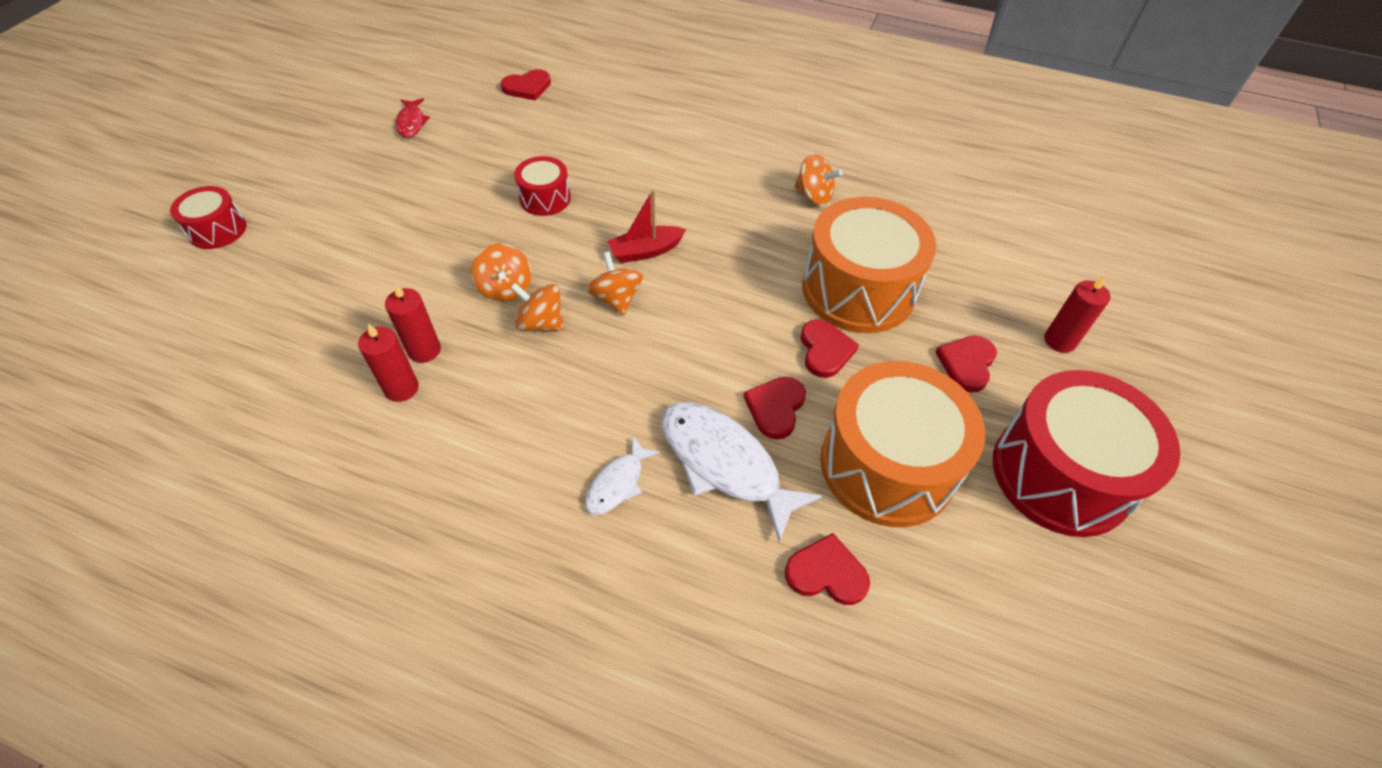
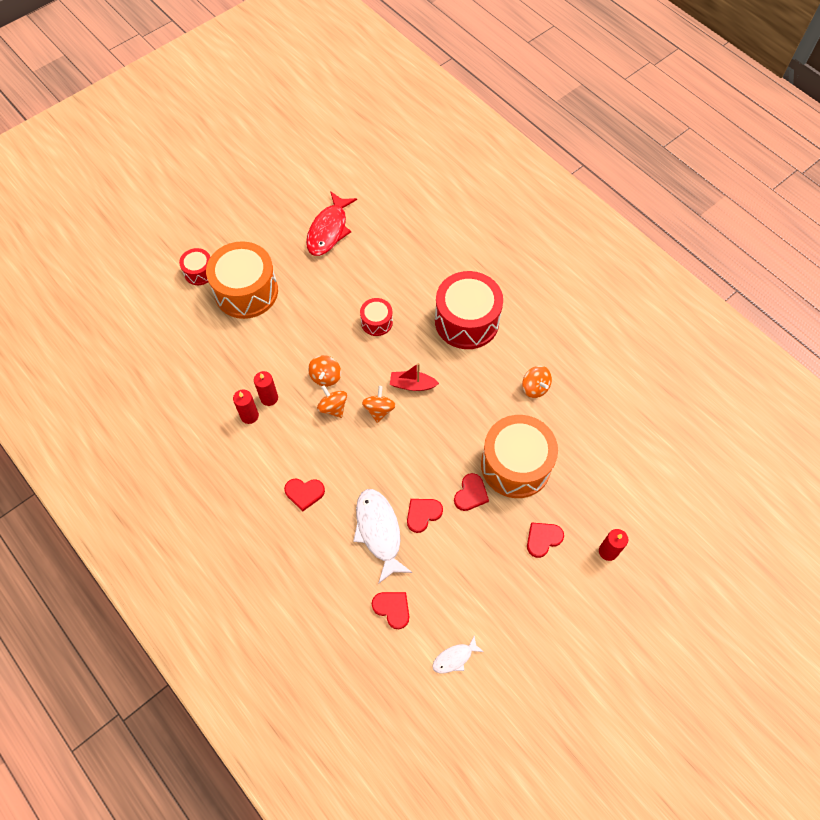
camera: 30 degrees right, 10 degrees up
red fish [396,98,430,138] -> red fish [306,191,357,256], size x1.92
red heart [500,69,551,100] -> red heart moved to [284,479,325,512]
white fish [585,437,660,515] -> white fish moved to [432,635,484,674]
orange drum [820,361,985,527] -> orange drum moved to [206,241,278,319]
red drum [993,370,1180,537] -> red drum moved to [435,271,503,349]

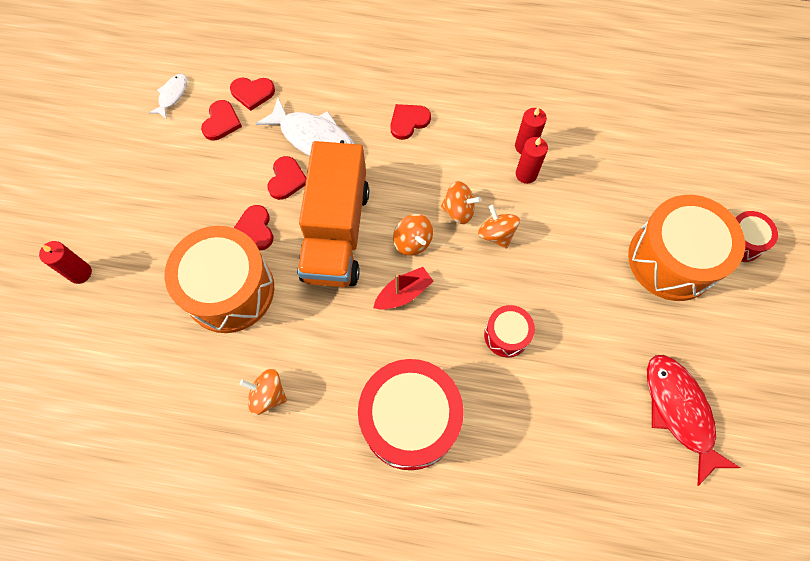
camera: 140 degrees right, 5 degrees up
red heart [527,522,564,558] -> red heart moved to [201,100,242,140]
none -> orange truck [297,141,369,287]

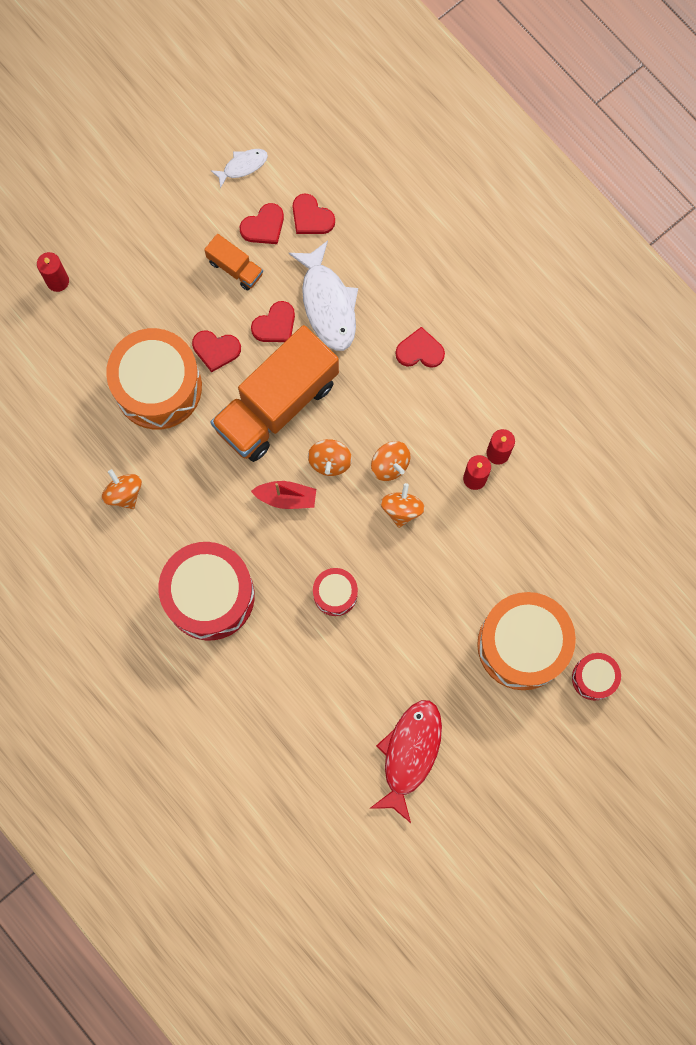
camera: 40 degrees right, 10 degrees up
red heart [234,205,274,250] -> red heart turned 105 degrees counterclockwise [192,331,241,373]
none -> orange truck [204,234,263,291]

